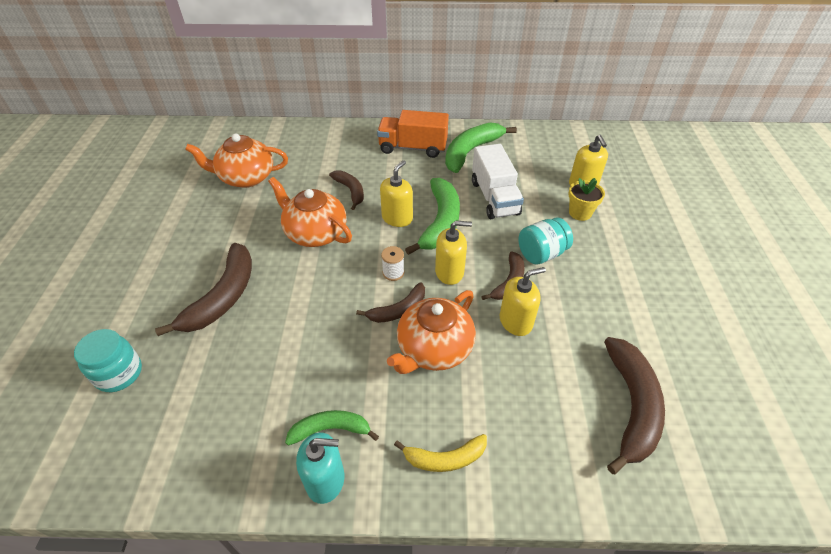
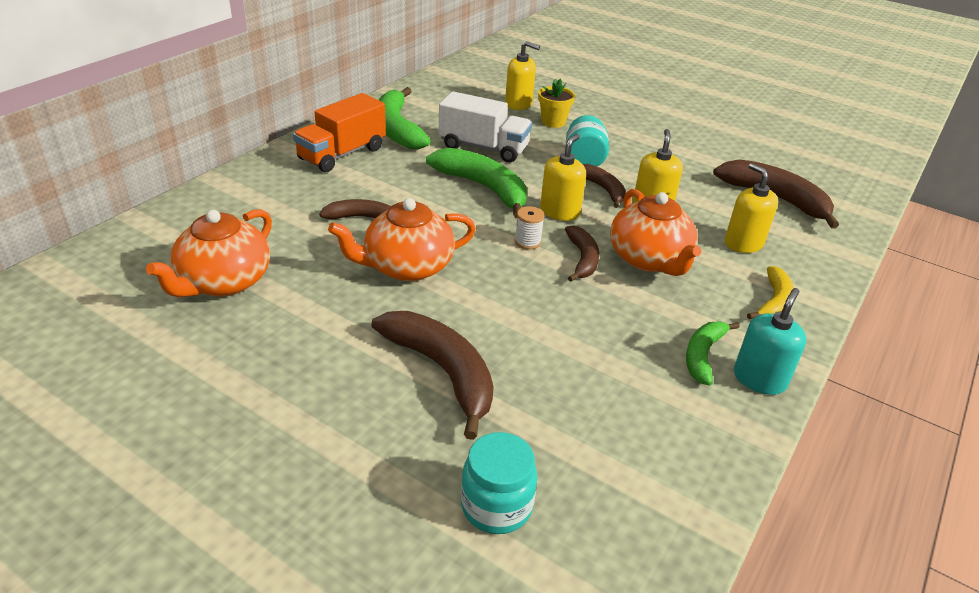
camera: 60 degrees left, 10 degrees down
yellow soap dispenser [380,160,413,227] -> yellow soap dispenser moved to [725,163,778,253]

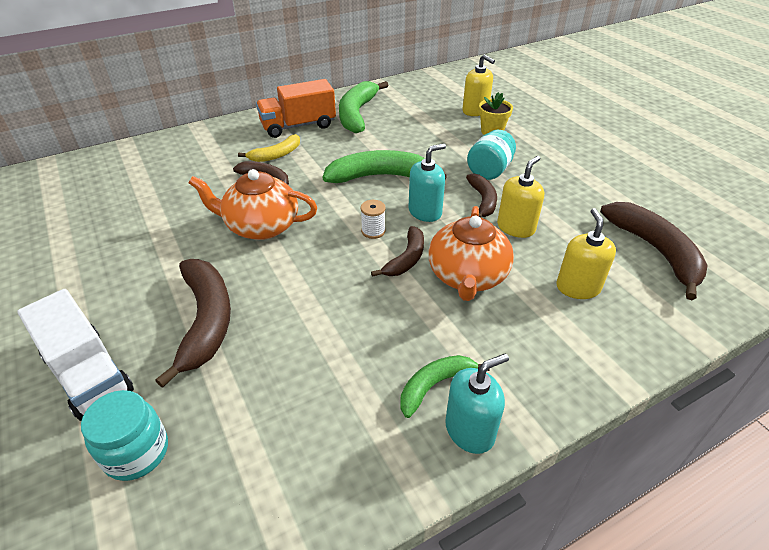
camera: 30 degrees right, 5 degrees up
orange teapot [146,209,272,297] -> none
green banana [426,148,527,218] -> green banana turned 75 degrees counterclockwise [323,150,447,183]
white truck [439,91,532,162] -> white truck moved to [17,289,134,421]
yellow soap dispenser [540,134,586,221] -> turquoise soap dispenser [409,144,446,222]
yellow banana [747,266,794,319] -> yellow banana moved to [238,134,300,162]

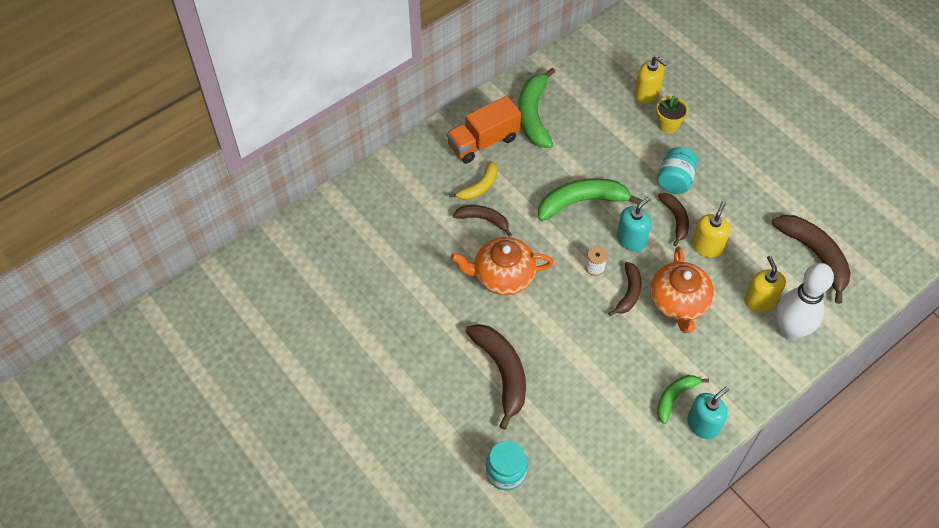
camera: 10 degrees left, 15 degrees up
white truck [17,289,134,421] -> none
none -> white bowling pin [776,263,834,340]

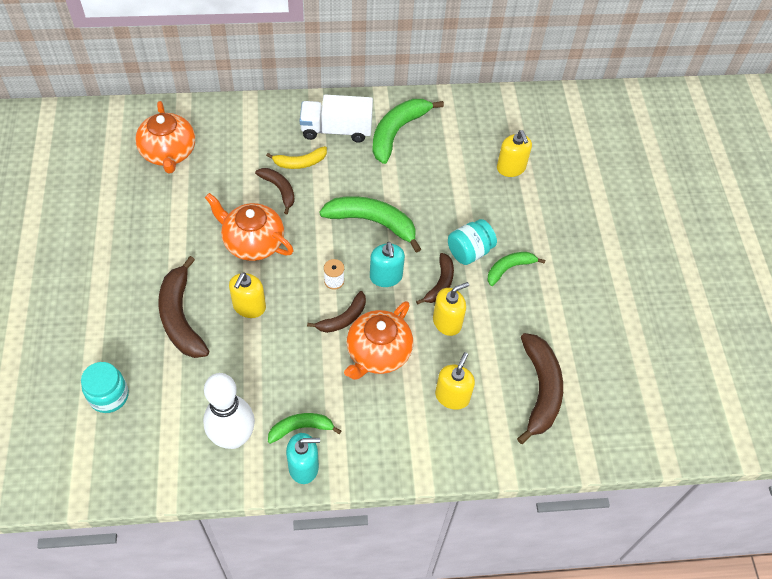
camera: 30 degrees right, 0 degrees up
orange truck [447,96,521,163] -> white truck [300,95,373,143]
brown banana [466,324,526,430] -> brown banana turned 150 degrees clockwise [158,256,209,358]
turquoise soap dispenser [617,197,651,251] -> turquoise soap dispenser turned 90 degrees clockwise [370,242,405,287]
yellow flower pot [656,95,688,133] -> none
white bowling pin [776,263,834,340] -> white bowling pin moved to [203,373,255,449]
none -> orange teapot [135,101,195,174]
none -> yellow soap dispenser [229,272,266,318]
none -> green banana [487,252,545,286]

